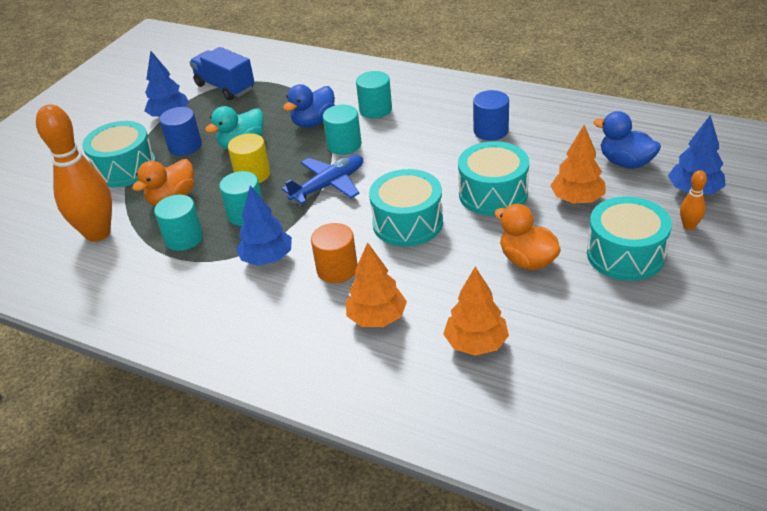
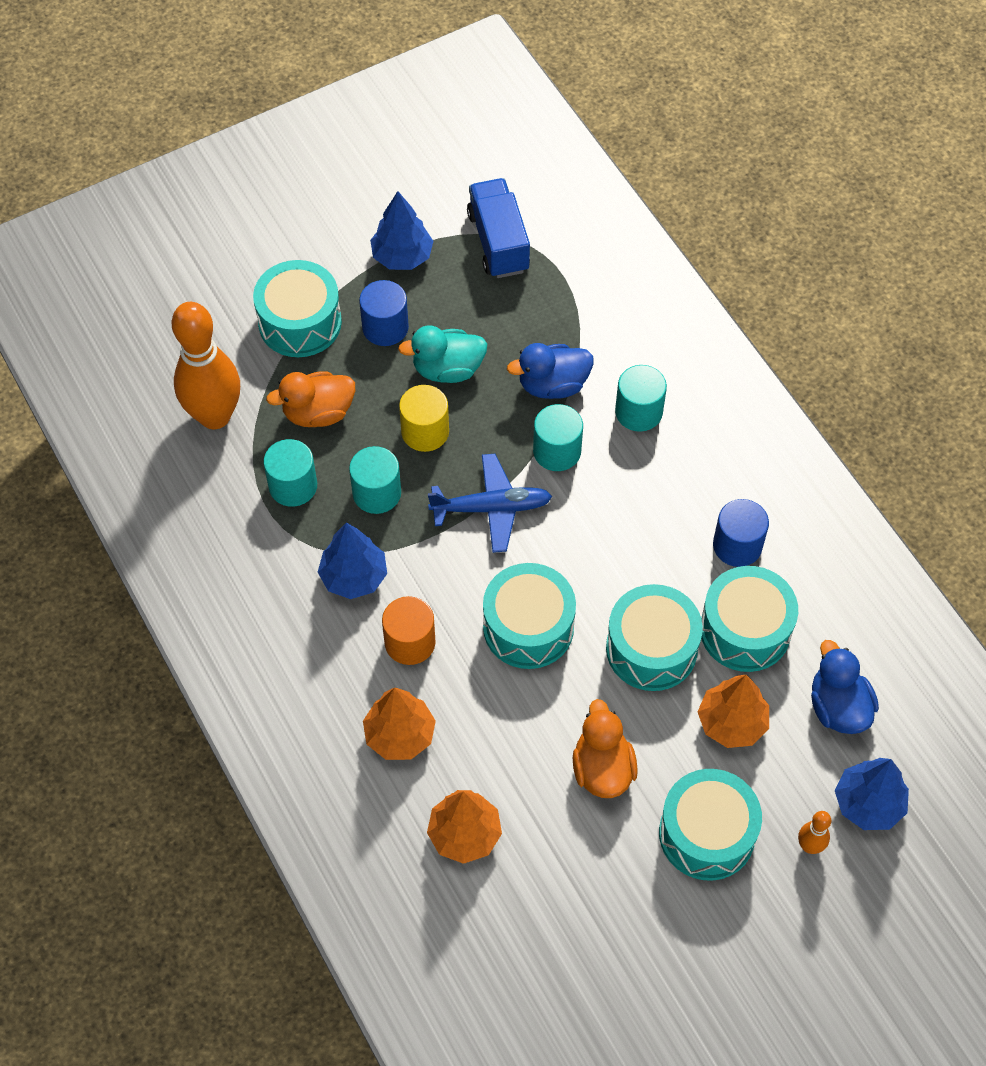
camera: 30 degrees right, 20 degrees up
none -> turquoise drum [701,566,798,672]

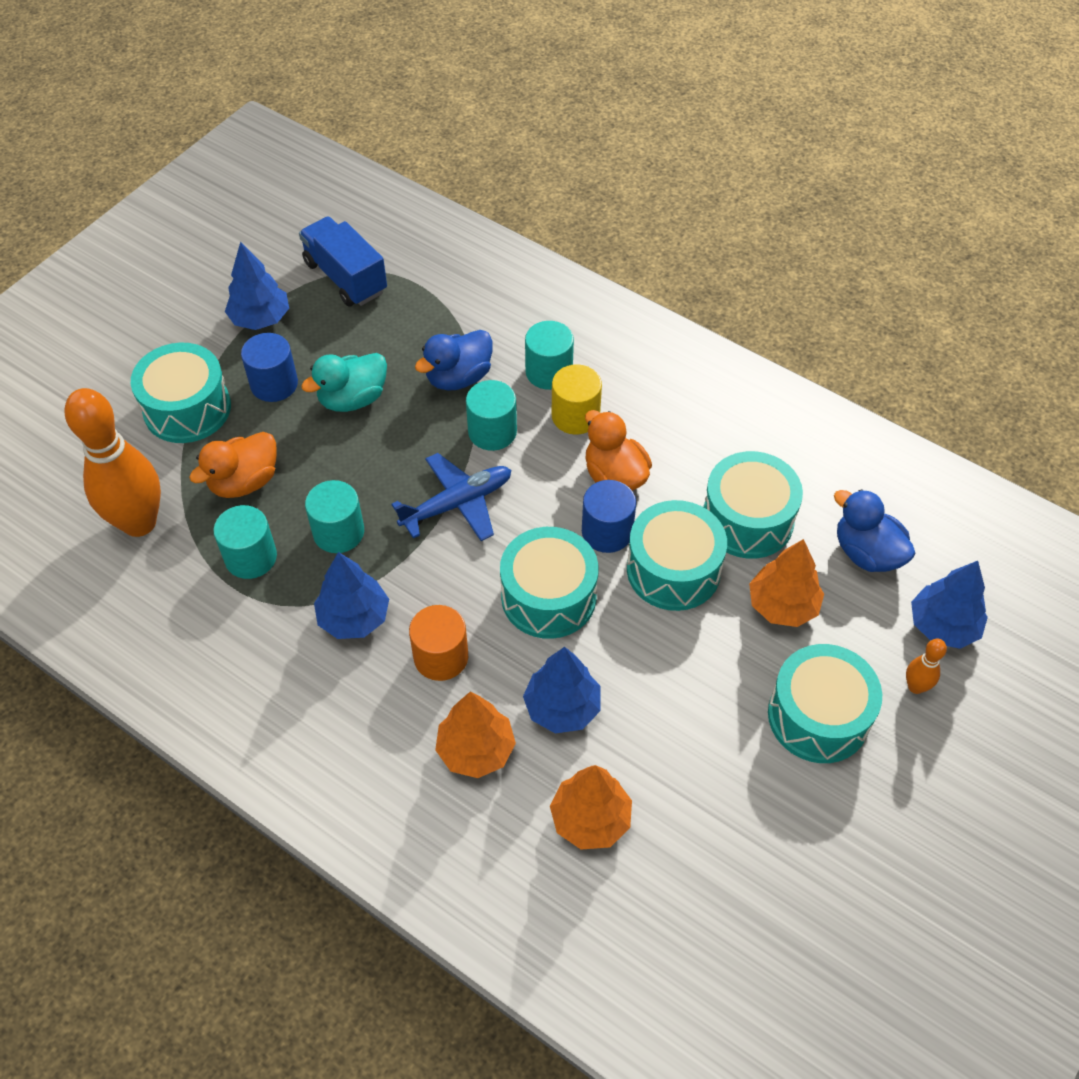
camera: 25 degrees left, 5 degrees down
yellow cylinder [399,385,449,452] -> yellow cylinder moved to [552,364,602,435]
orange duck [573,699,638,798] -> orange duck moved to [585,410,652,491]
blue cylinder [713,499,769,567] -> blue cylinder moved to [582,480,636,553]
none -> blue tree [523,647,601,733]

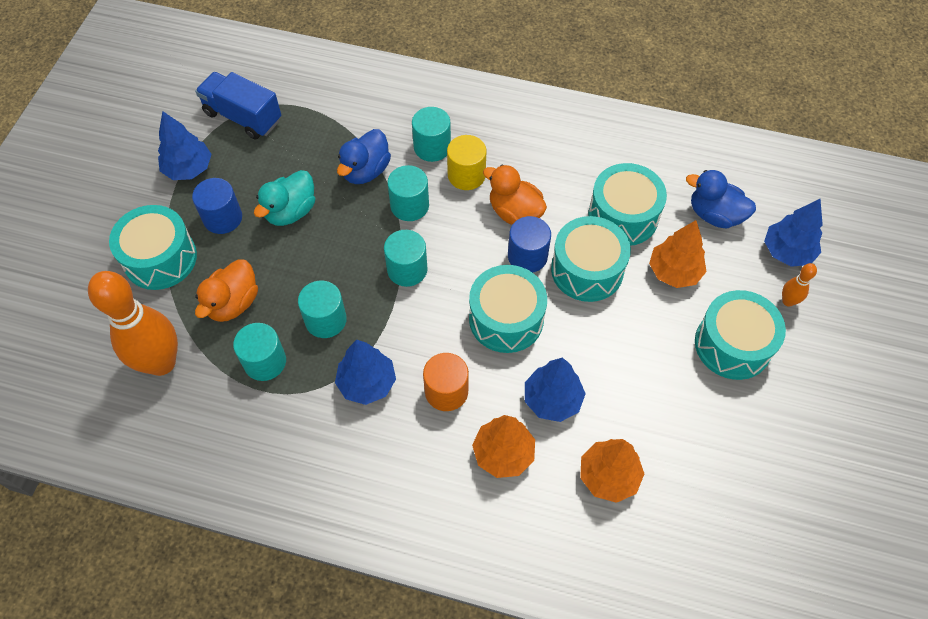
camera: 20 degrees left, 5 degrees up
blue plane [392,453,511,541] -> turquoise cylinder [384,230,428,287]

